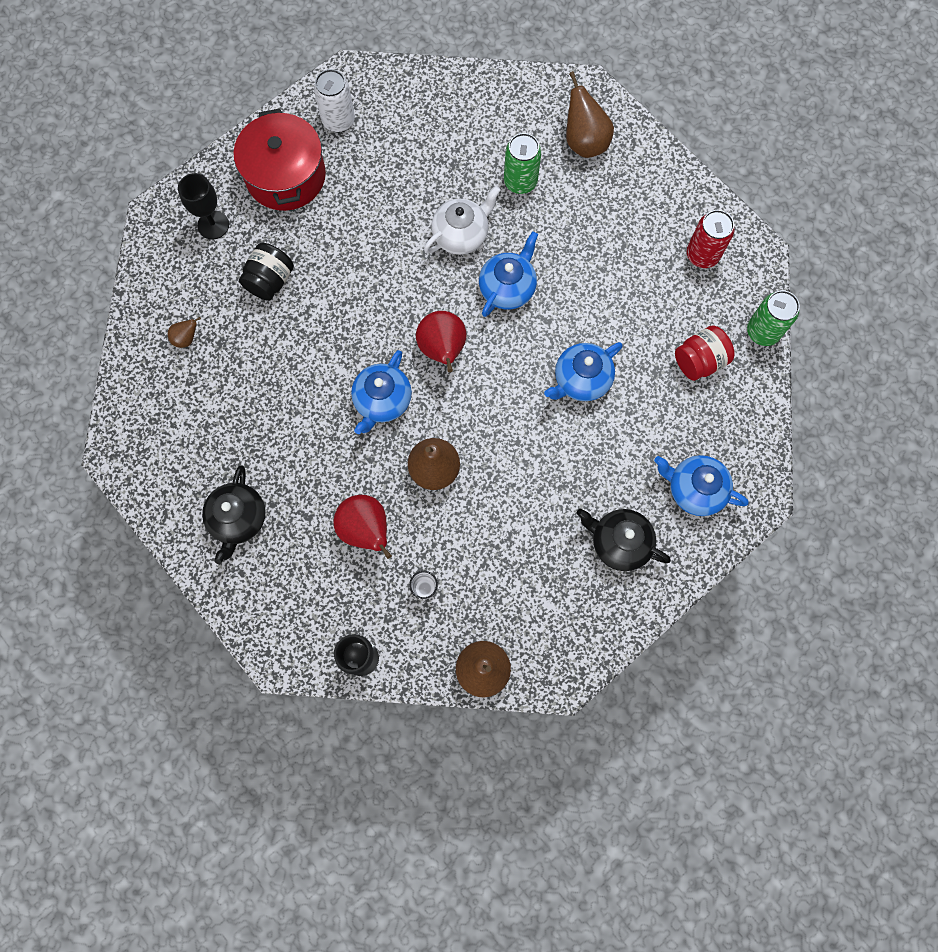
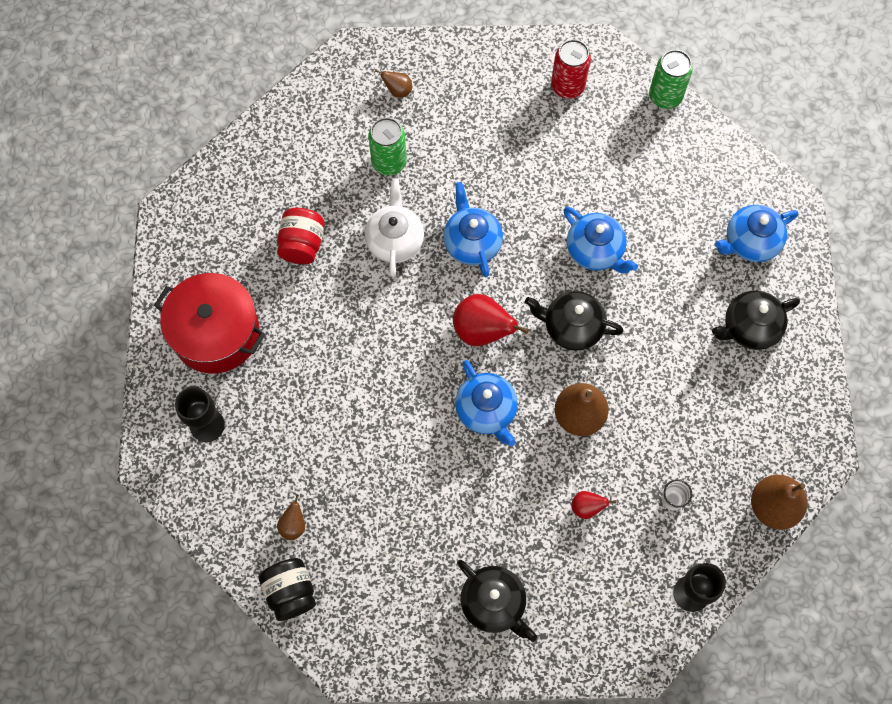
camera: 50 degrees left, 5 degrees down
black jar [239,243,294,301] -> black jar moved to [259,558,316,621]
white can [314,69,355,133] -> none
red pear [334,495,392,559] -> red pear [571,491,616,519], size x0.51
blue teapot [544,342,623,401] -> blue teapot turned 45 degrees counterclockwise [563,207,638,273]
brown pear [566,71,614,158] -> brown pear [375,69,412,98], size x0.51
red jar [675,325,735,381] -> red jar moved to [277,208,325,264]
none -> black teapot [525,291,624,351]

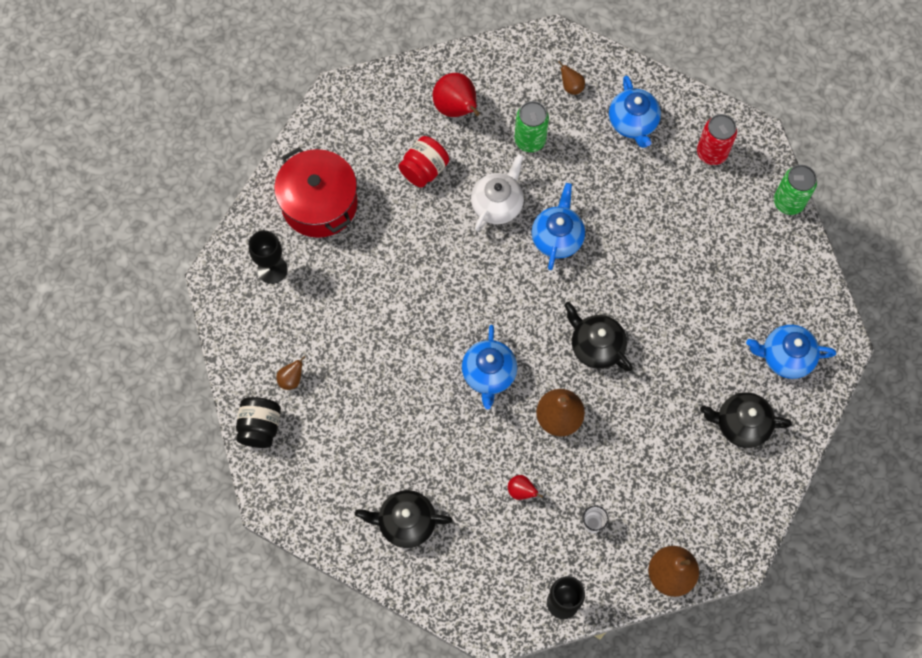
camera: 30 degrees right, 0 degrees up
red pear [453,294,529,346] -> red pear moved to [433,73,480,117]
black teapot [457,560,537,642] -> black teapot turned 105 degrees clockwise [355,490,453,548]
blue teapot [563,207,638,273] -> blue teapot moved to [609,75,661,148]

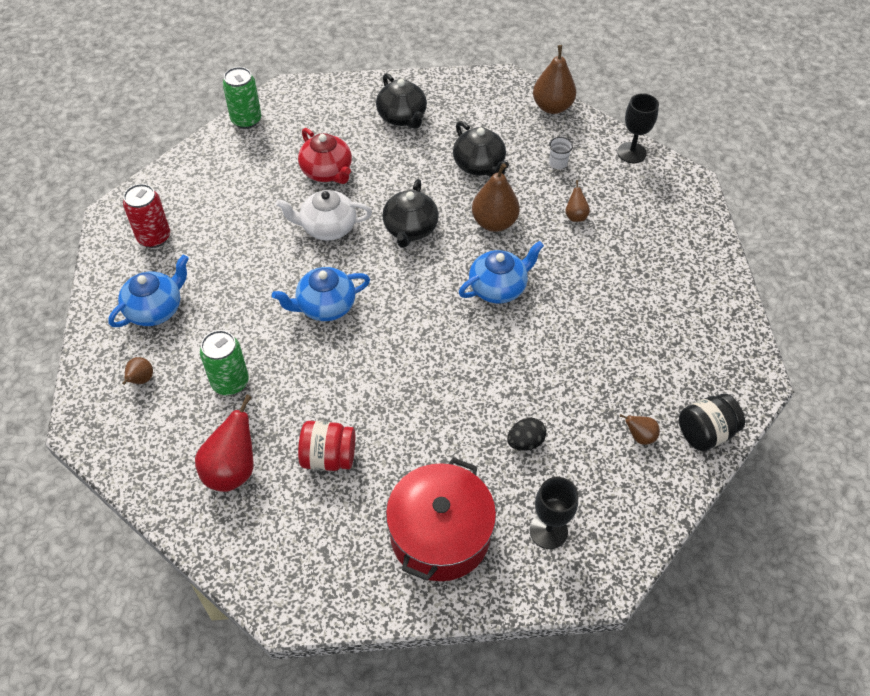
camera: 125 degrees left, 15 degrees down
black teapot [355,490,453,548] -> black teapot moved to [453,121,509,176]
white teapot [471,154,524,232] -> white teapot moved to [276,190,372,241]
red pear [508,475,543,500] -> brown pear [565,180,590,222]
blue teapot [746,325,836,379] -> none
green can [774,165,817,215] -> green can moved to [223,67,261,129]
none -> red teapot [298,128,352,184]
none -> black egg [507,418,546,451]

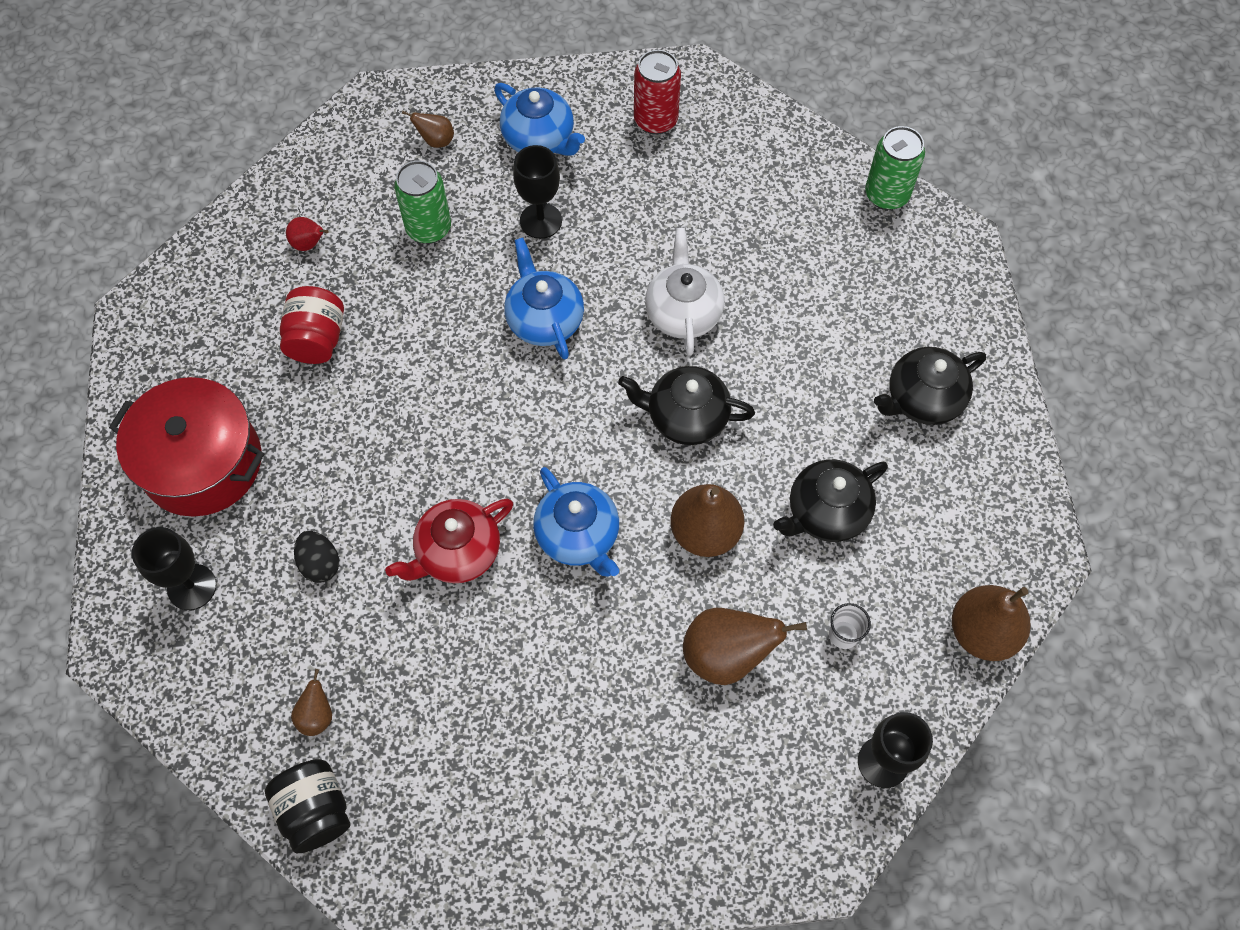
camera: 90 degrees right, 10 degrees up
red pear [195,395,253,492] -> red pear [286,217,329,251], size x0.51
red teapot [298,128,352,184] -> red teapot moved to [385,499,513,583]
brown pear [565,180,590,222] -> brown pear [683,608,807,685], size x1.95
none -> black goblet [513,145,562,239]

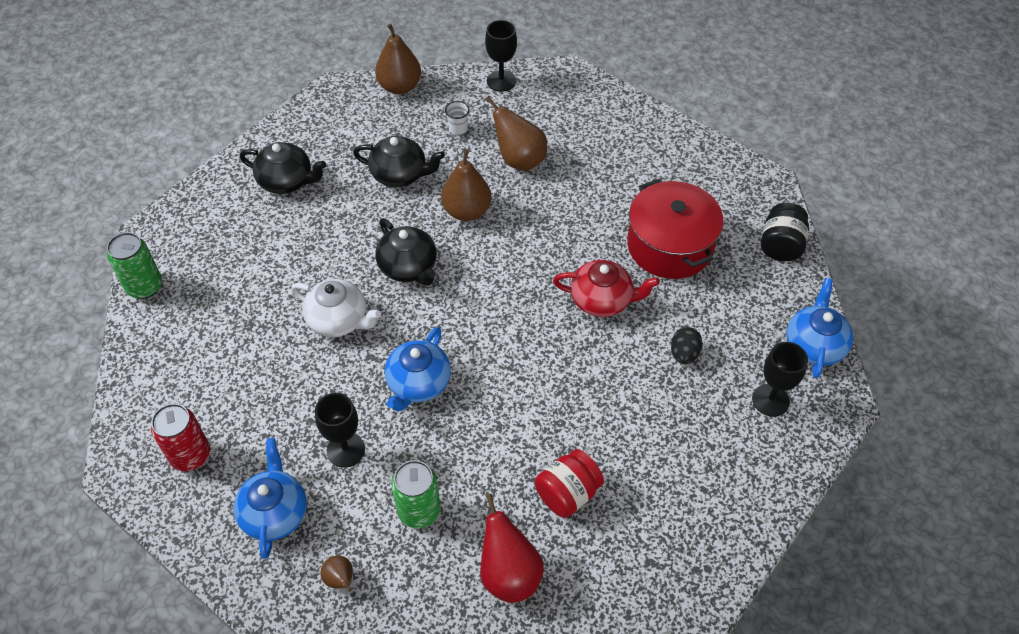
camera: 135 degrees left, 10 degrees down
red pot [109,377,264,516] -> red pot moved to [627,179,723,279]
red pear [286,217,329,251] -> red pear [480,493,544,603], size x1.95
brown pear [291,669,332,736] -> none
blue teapot [533,467,619,577] -> blue teapot moved to [787,278,853,378]
white teapot [645,228,724,356] -> white teapot turned 105 degrees counterclockwise [291,279,381,337]

